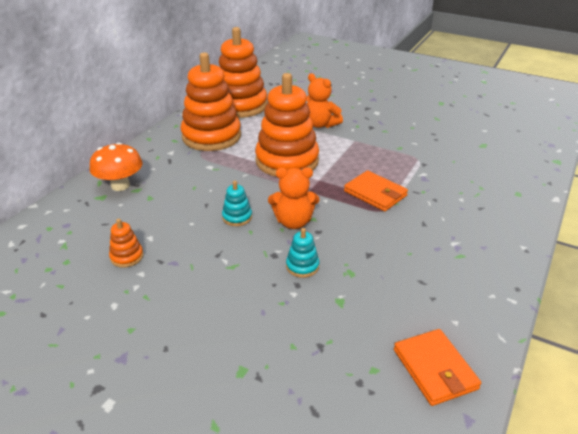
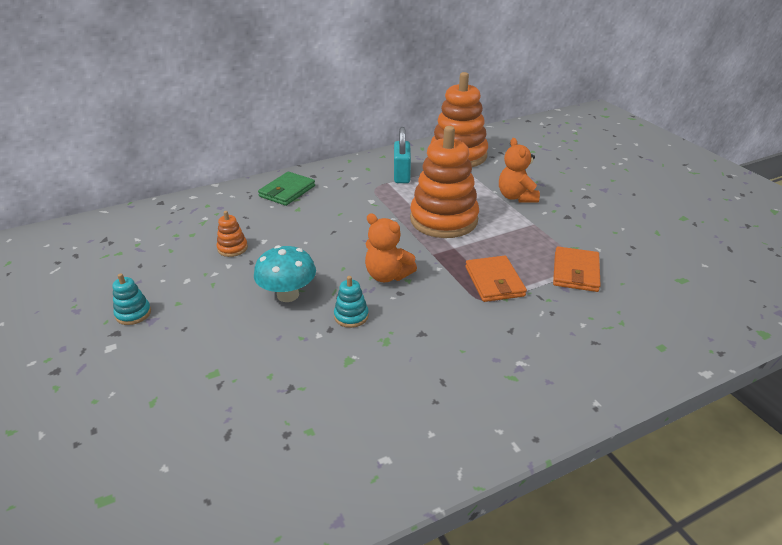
camera: 35 degrees right, 0 degrees up
orange mushroom [90,143,142,191] -> green wallet [258,172,315,206]
orange stacking toy [181,52,241,151] -> turquoise padlock [394,127,411,183]
turquoise stacking toy [222,181,252,226] -> turquoise stacking toy moved to [113,273,151,325]
orange wallet [394,329,481,406] -> orange wallet moved to [553,247,601,292]
none -> turquoise mushroom [254,245,316,302]

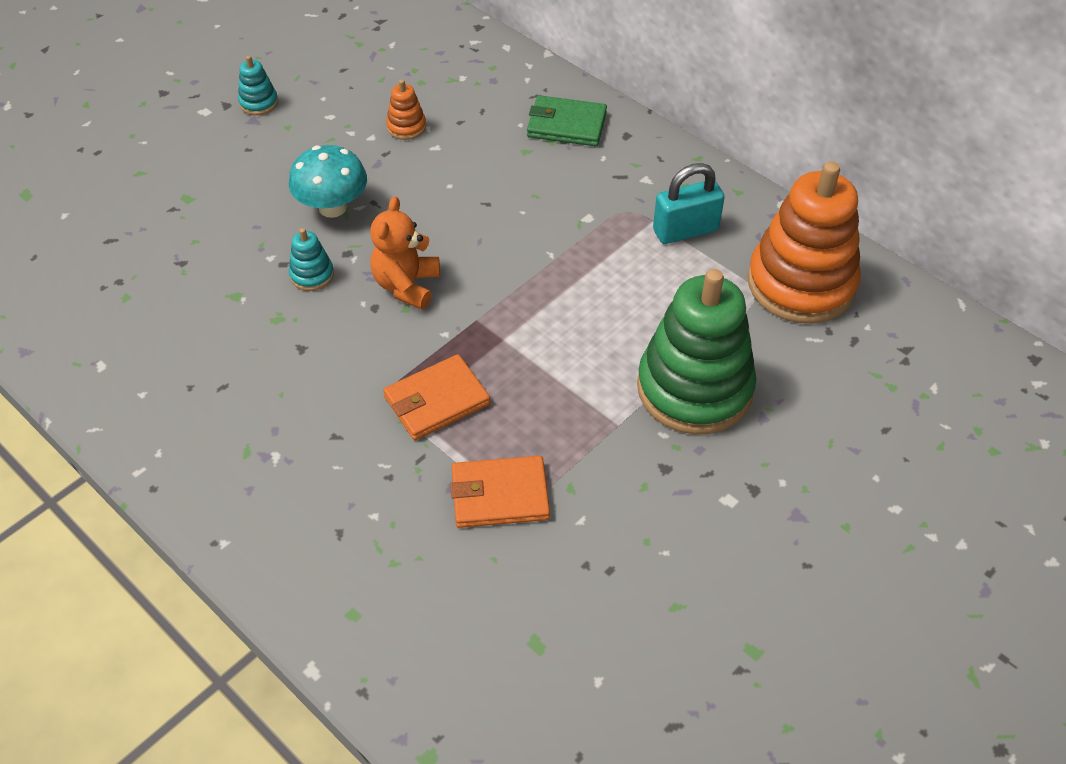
camera: 70 degrees right, 15 degrees up
orange stacking toy [410,126,479,238] -> none
orange teddy bear [499,138,540,202] -> green stacking toy [637,269,757,434]

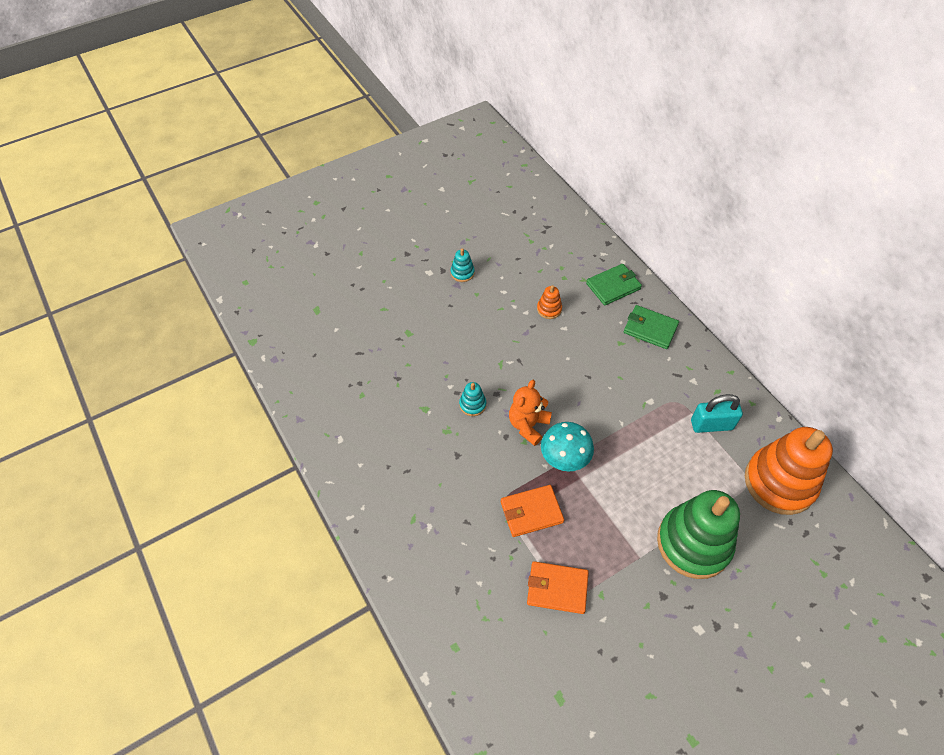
camera: 15 degrees right, 5 degrees up
turquoise mushroom [289,145,367,218] -> turquoise mushroom moved to [541,422,594,471]
none -> green wallet [586,264,642,306]

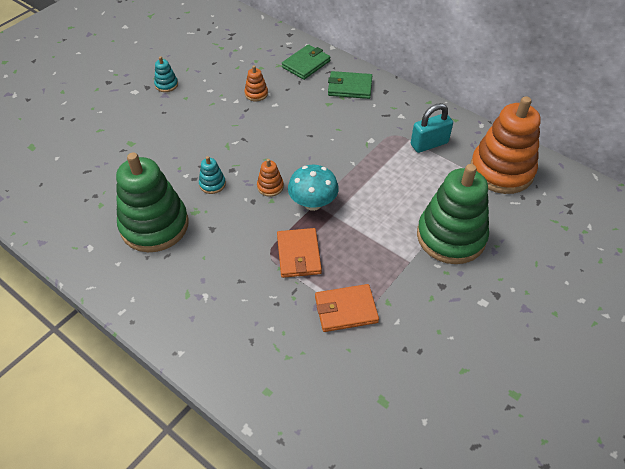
camera: 20 degrees left, 5 degrees down
orange wallet [501,485,564,537] -> orange wallet turned 60 degrees counterclockwise [277,228,322,278]
orange teddy bear [509,380,552,446] -> orange stacking toy [257,159,284,197]
none -> green stacking toy [116,153,189,252]

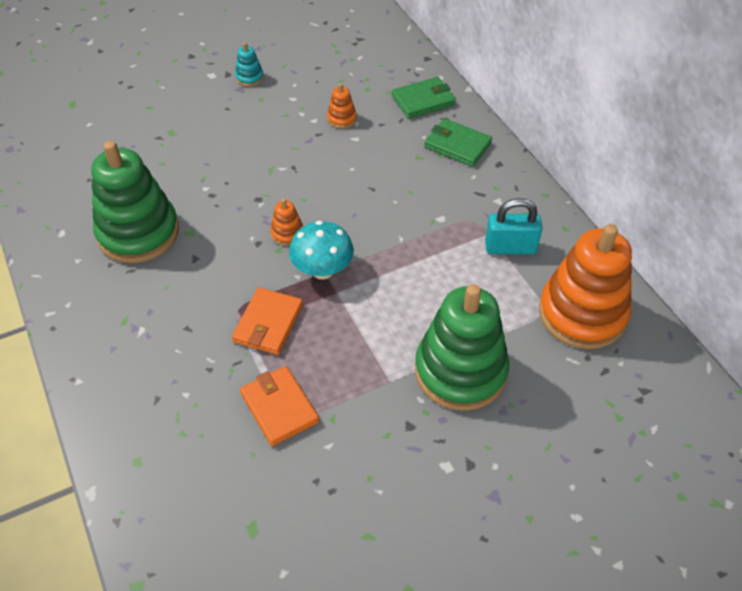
camera: 25 degrees right, 0 degrees up
turquoise stacking toy [199,156,226,194] -> none
orange wallet [315,284,379,332] -> orange wallet turned 45 degrees clockwise [240,366,319,446]

